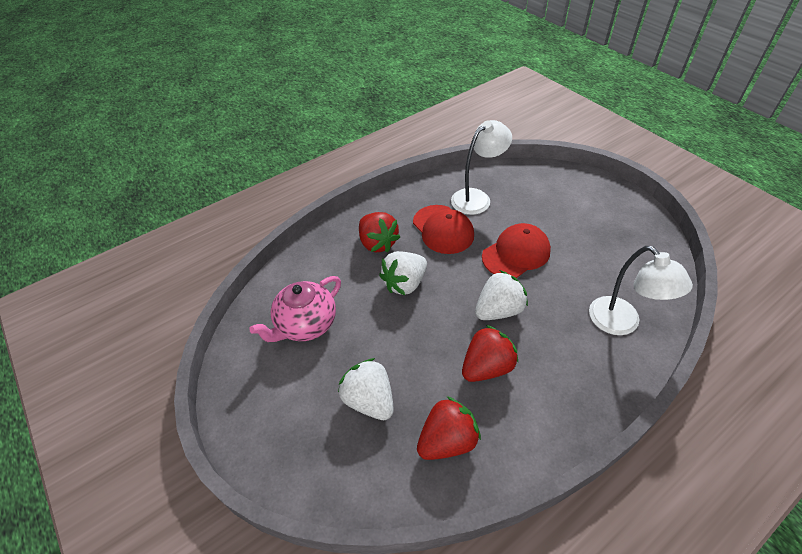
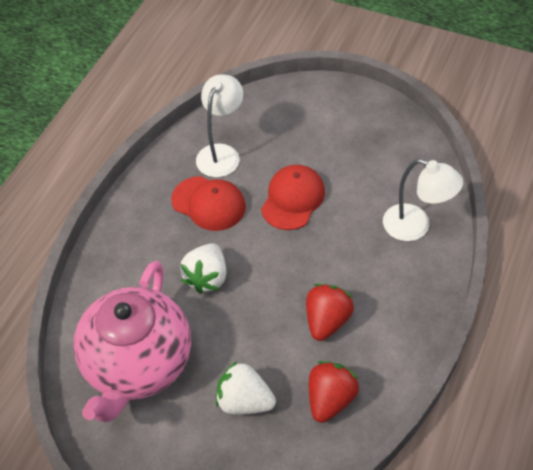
camera: 30 degrees left, 5 degrees up
pink teapot [249,276,341,342] -> pink teapot [73,261,191,422], size x1.68
red strawberry [359,212,400,253] -> none
white strawberry [475,270,528,320] -> none

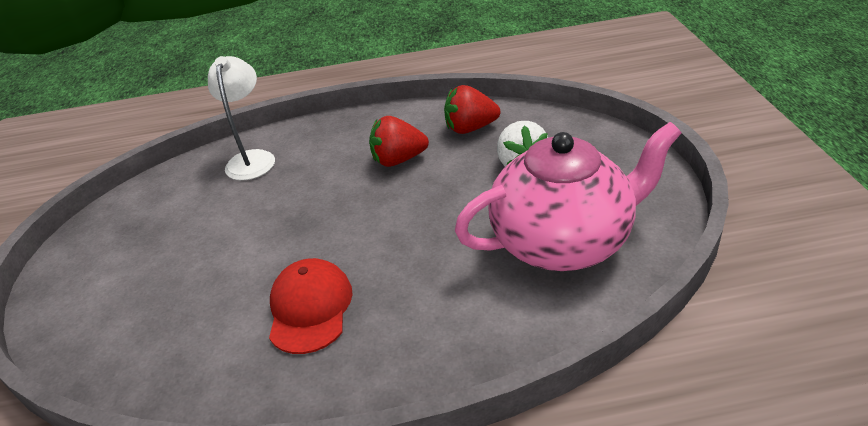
camera: 120 degrees left, 15 degrees down
white strawberry [180,244,227,294] -> none
white lamp [196,74,243,177] -> none
red cap [261,165,325,230] -> none

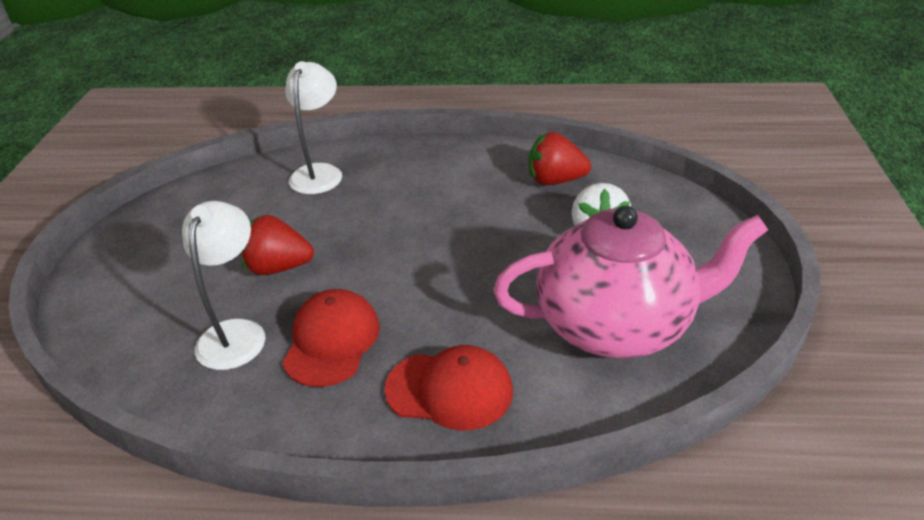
camera: 10 degrees right, 0 degrees up
red strawberry [369,116,429,167] -> red strawberry moved to [241,215,314,275]
none -> white lamp [182,201,266,370]
none -> red cap [384,345,513,430]

